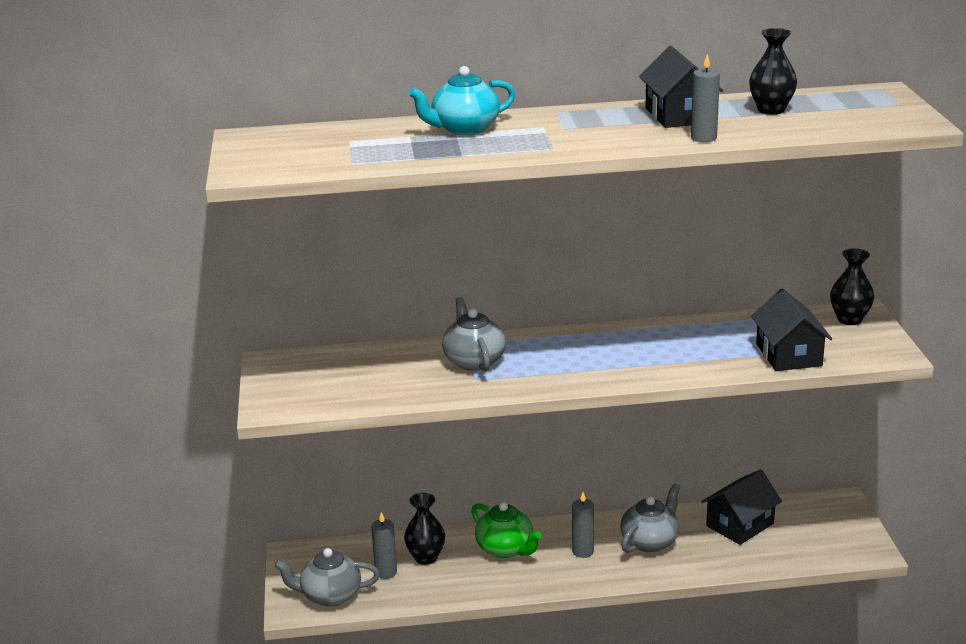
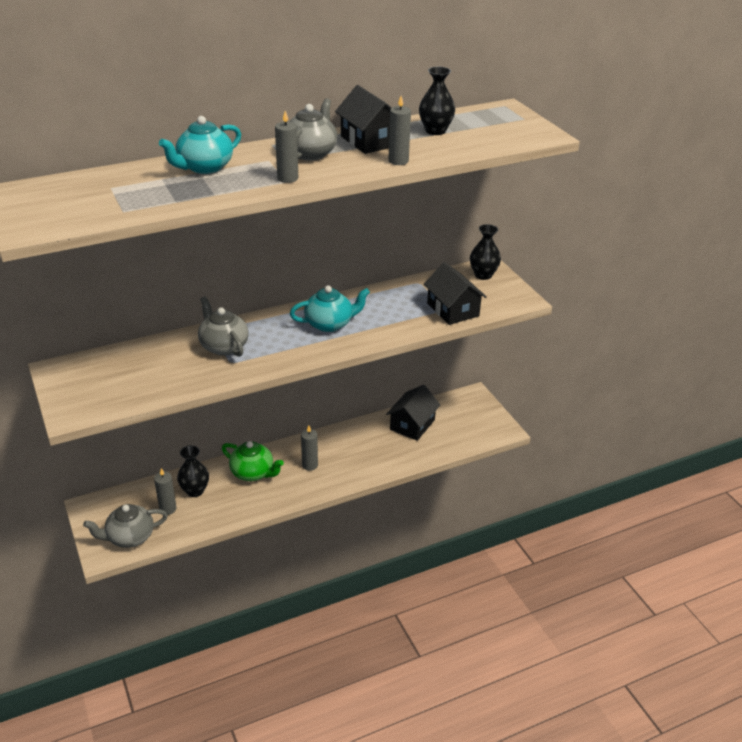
camera: 20 degrees left, 10 degrees up
grey teapot [620,484,680,553] -> grey teapot moved to [289,98,337,161]
none -> grey candle [275,111,298,183]
none -> turquoise teapot [290,285,370,332]

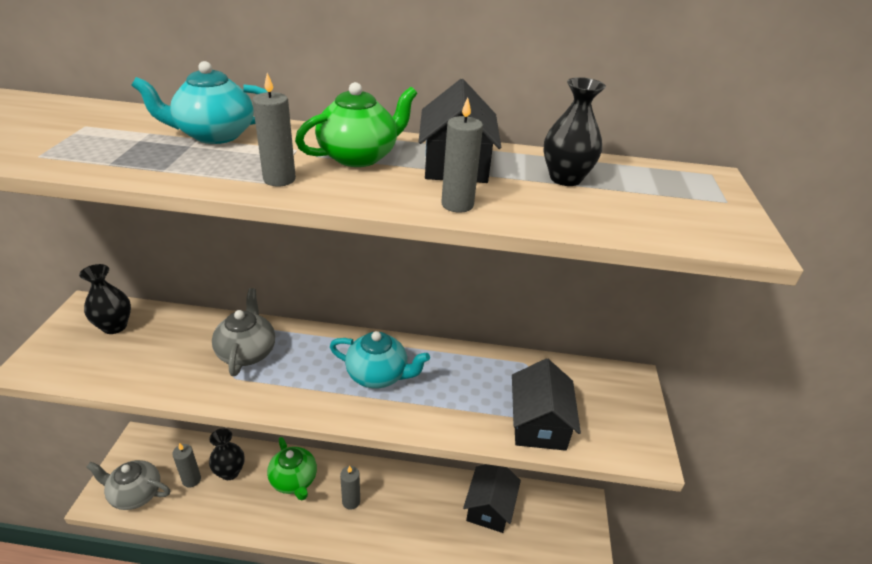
camera: 30 degrees right, 0 degrees up
grey teapot [289,98,337,161] -> green teapot [295,82,417,167]
black house [386,385,440,441] -> black house turned 45 degrees counterclockwise [463,464,521,533]
black vase [470,224,501,280] -> black vase moved to [79,264,131,334]

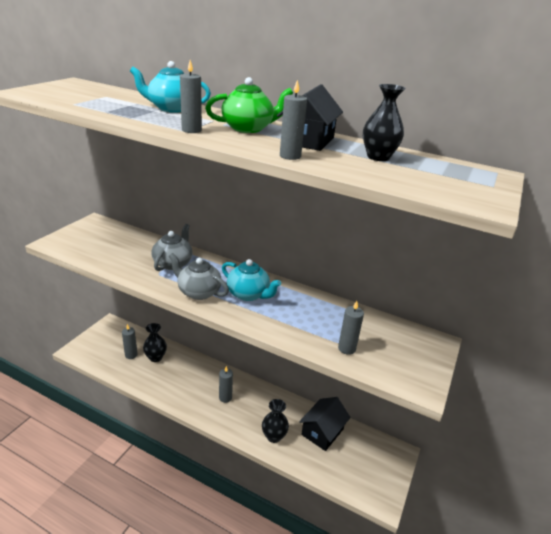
camera: 20 degrees right, 5 degrees down
black vase [79,264,131,334] -> black vase moved to [262,399,289,443]
grey teapot [86,460,170,510] -> grey teapot moved to [169,253,229,300]
green teapot [267,437,317,500] -> none
black house [512,358,581,451] -> grey candle [338,301,364,355]

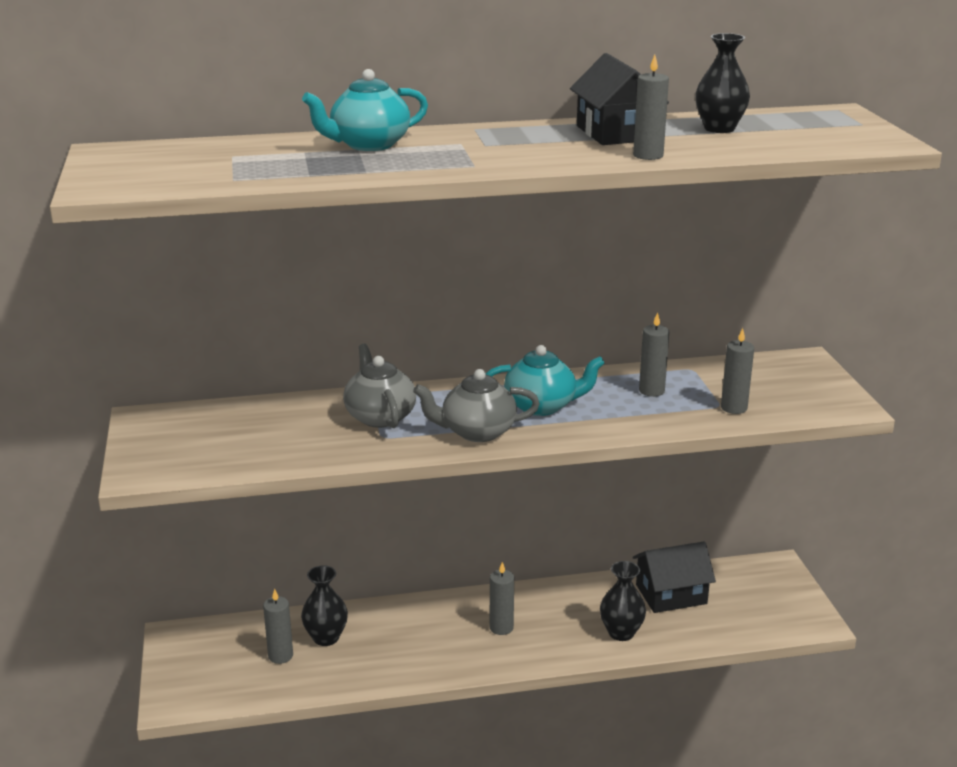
camera: 35 degrees left, 5 degrees down
grey candle [180,60,202,133] -> grey candle moved to [639,312,669,397]
green teapot [205,77,293,133] -> none
black house [299,397,351,451] -> black house turned 75 degrees clockwise [633,541,716,613]

